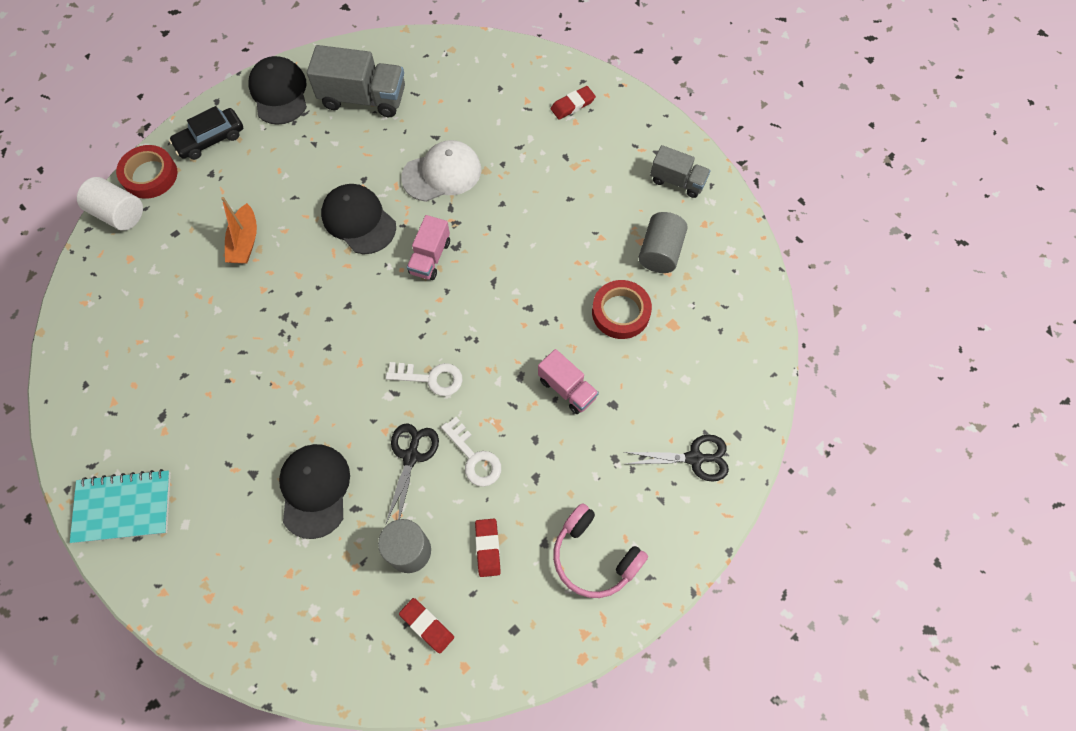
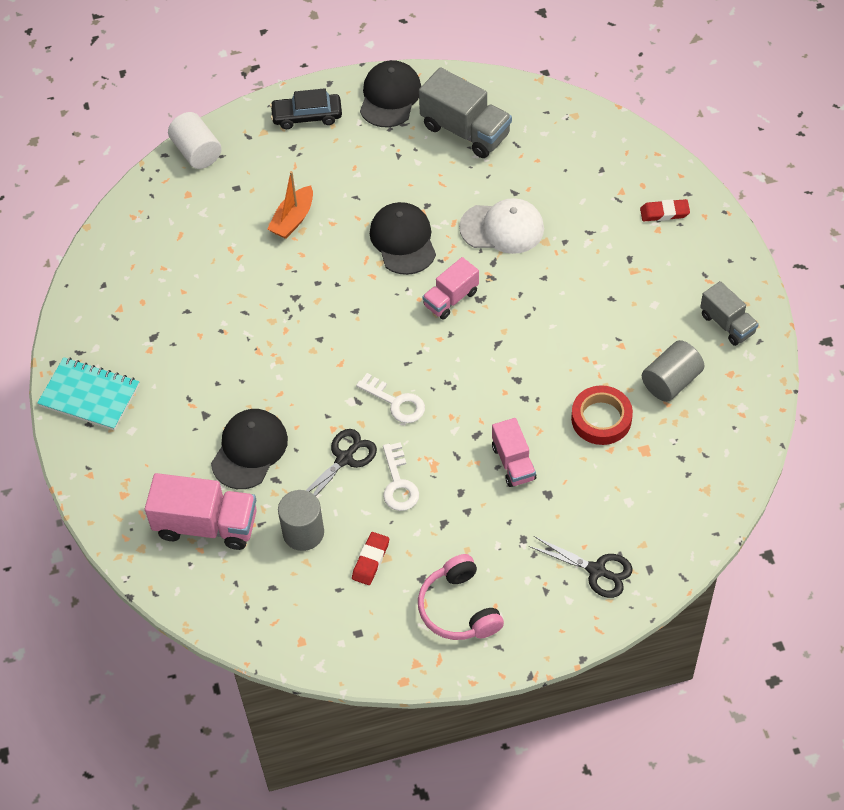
camera: 30 degrees right, 10 degrees down
red tape [116,145,178,199] -> none
red eraser [399,598,454,654] -> none
none -> pink truck [145,473,257,550]

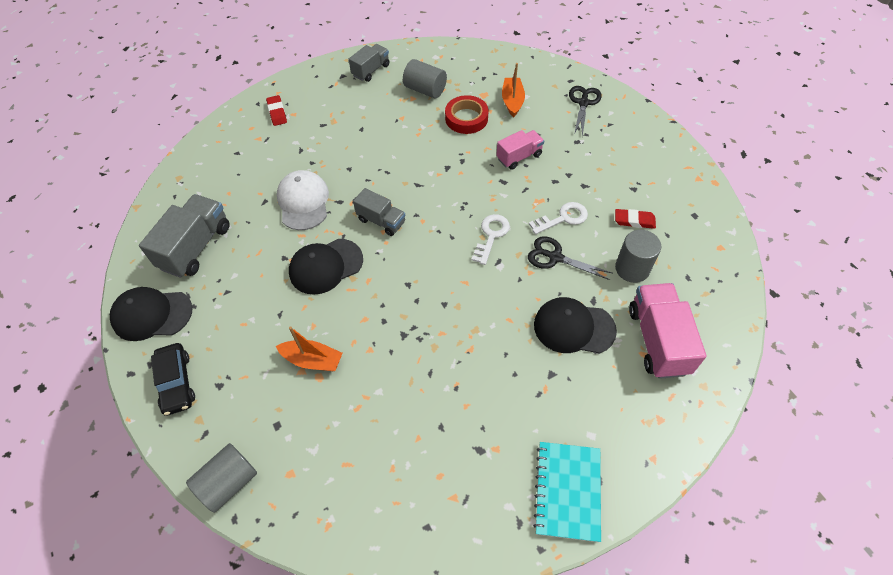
camera: 105 degrees left, 0 degrees up
white cylinder [168,112,222,169] -> grey cylinder [186,443,257,513]
pink headphones [418,554,504,640] -> none
pink truck [422,257,479,320] -> grey truck [353,188,405,236]
none -> orange boat [502,63,525,117]

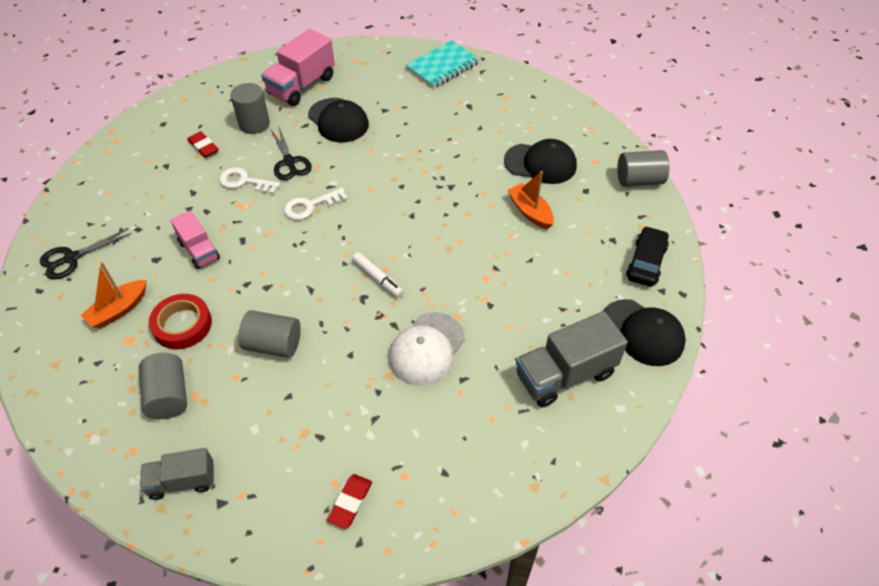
camera: 140 degrees left, 5 degrees down
black cap [289,239,363,295] -> black cap moved to [504,139,577,184]
grey truck [353,188,405,236] -> white marker [352,252,404,298]
pink truck [496,130,544,170] -> pink truck turned 135 degrees counterclockwise [170,211,220,269]
none -> grey cylinder [238,310,301,358]

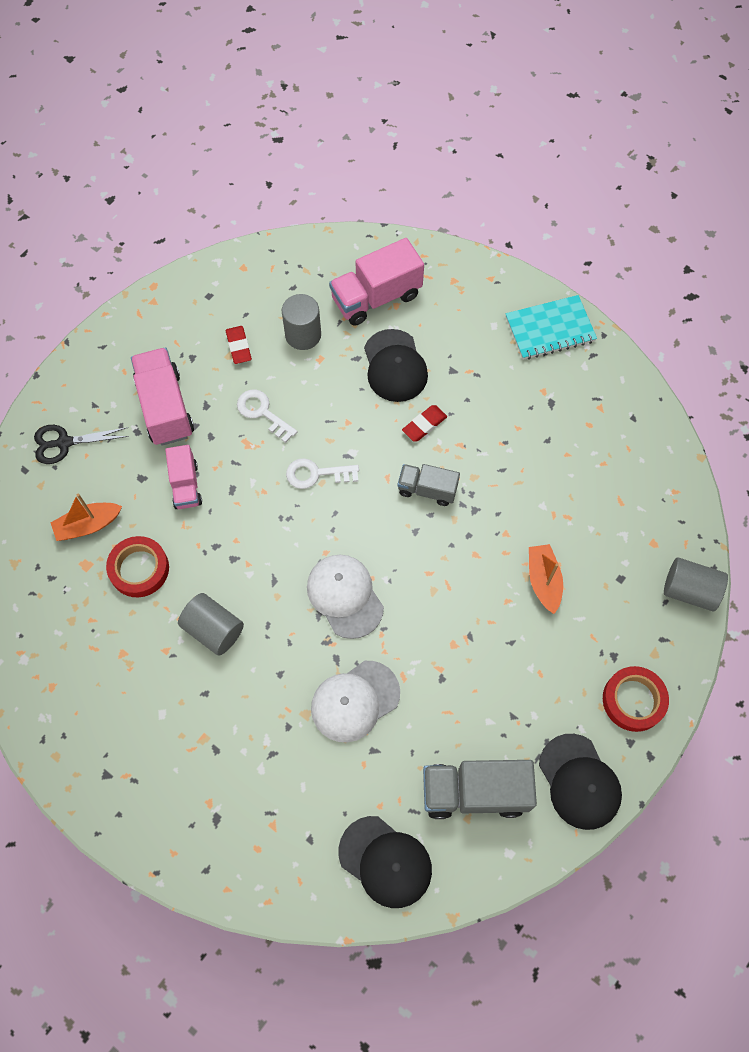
camera: 25 degrees right, 15 degrees up
grey cylinder [139,353,187,419] -> none
grey truck [140,448,214,500] -> grey truck moved to [398,464,460,506]
black scissors [271,127,312,180] -> none
red eraser [327,474,372,529] -> red eraser moved to [402,405,447,442]
white marker [352,252,404,298] -> white cap [307,555,384,639]
black cap [504,139,577,184] -> black cap moved to [338,816,432,908]
black car [626,226,669,287] -> red tape [603,666,669,732]
none -> pink truck [131,347,194,446]

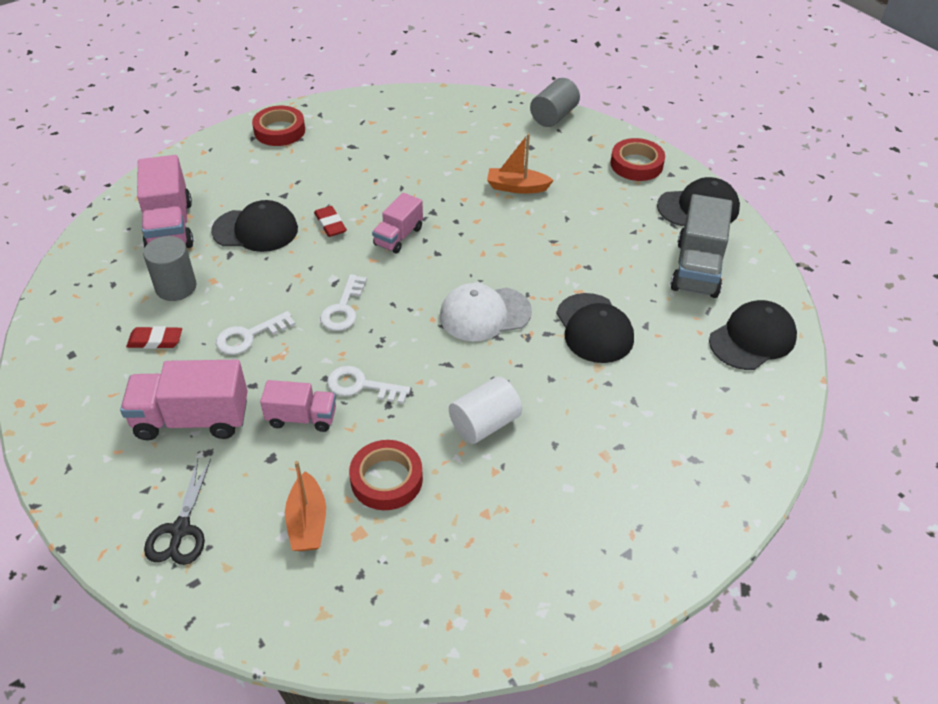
camera: 75 degrees left, 20 degrees down
grey cylinder [178,593,244,656] -> white cylinder [449,376,522,444]
white cap [311,661,400,742] -> black cap [556,293,634,363]
grey truck [398,464,460,506] -> pink truck [372,193,423,253]
turquoise notebook [506,295,597,360] -> red tape [252,106,305,146]
none -> white key [327,366,411,404]

